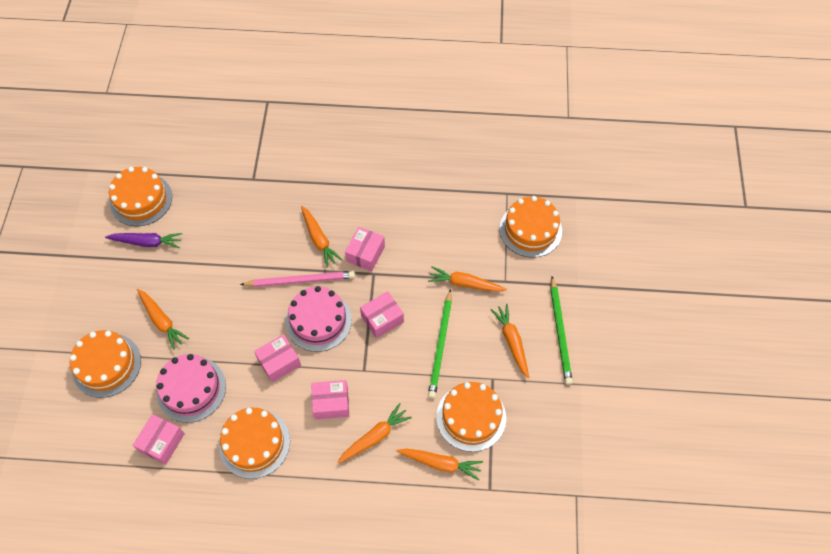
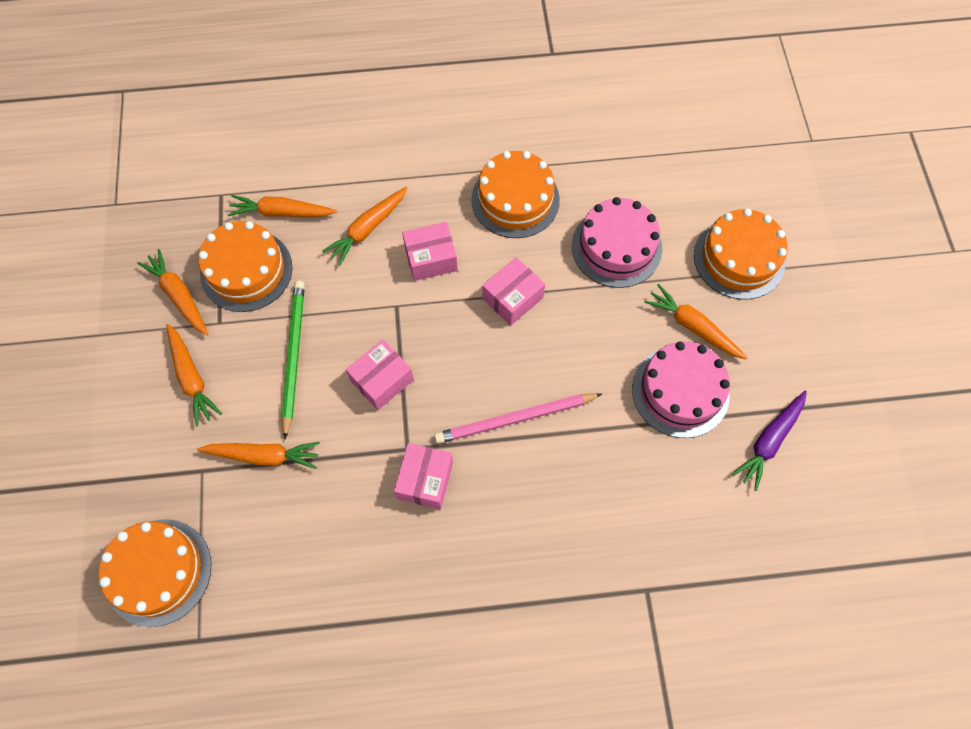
camera: 170 degrees right, 5 degrees up
purple carrot [105,233,182,248] -> purple carrot turned 45 degrees counterclockwise [732,391,807,491]
orange cake [109,167,172,226] -> none
pink box [133,414,185,465] -> none
pink cake [285,286,352,352] -> pink cake moved to [632,342,730,438]
orange carrot [301,206,343,268] -> orange carrot moved to [137,249,208,335]
green pencil [550,276,573,385] -> none

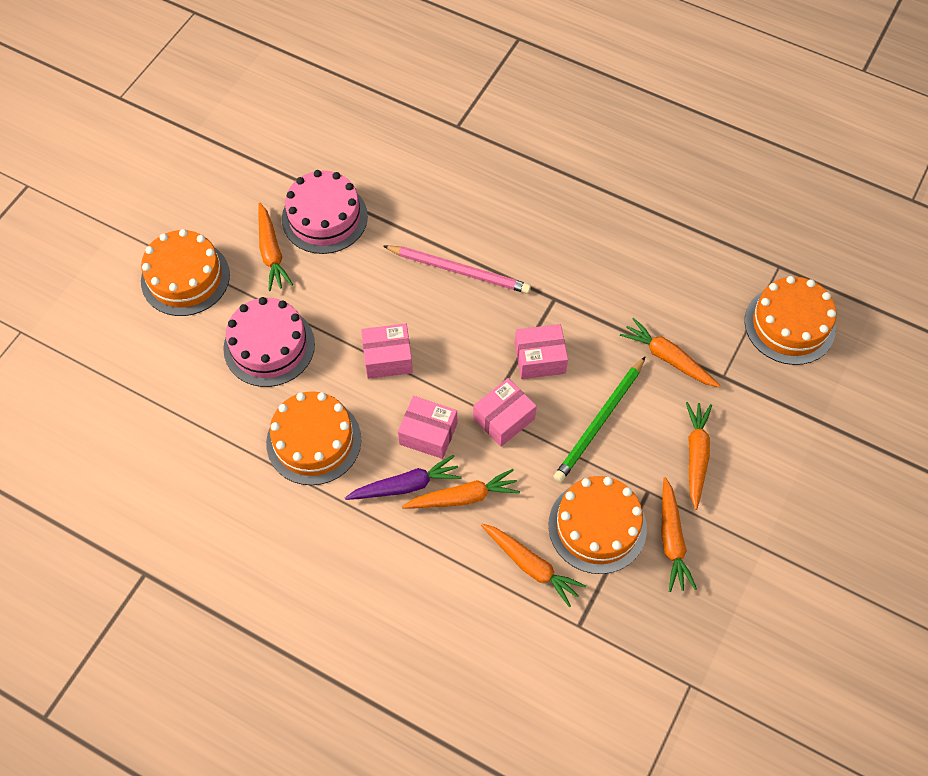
camera: 145 degrees left, 5 degrees down
pink box [394,443,453,509] -> pink box moved to [473,378,537,447]
purple carrot [732,391,807,491] -> purple carrot moved to [345,455,462,500]

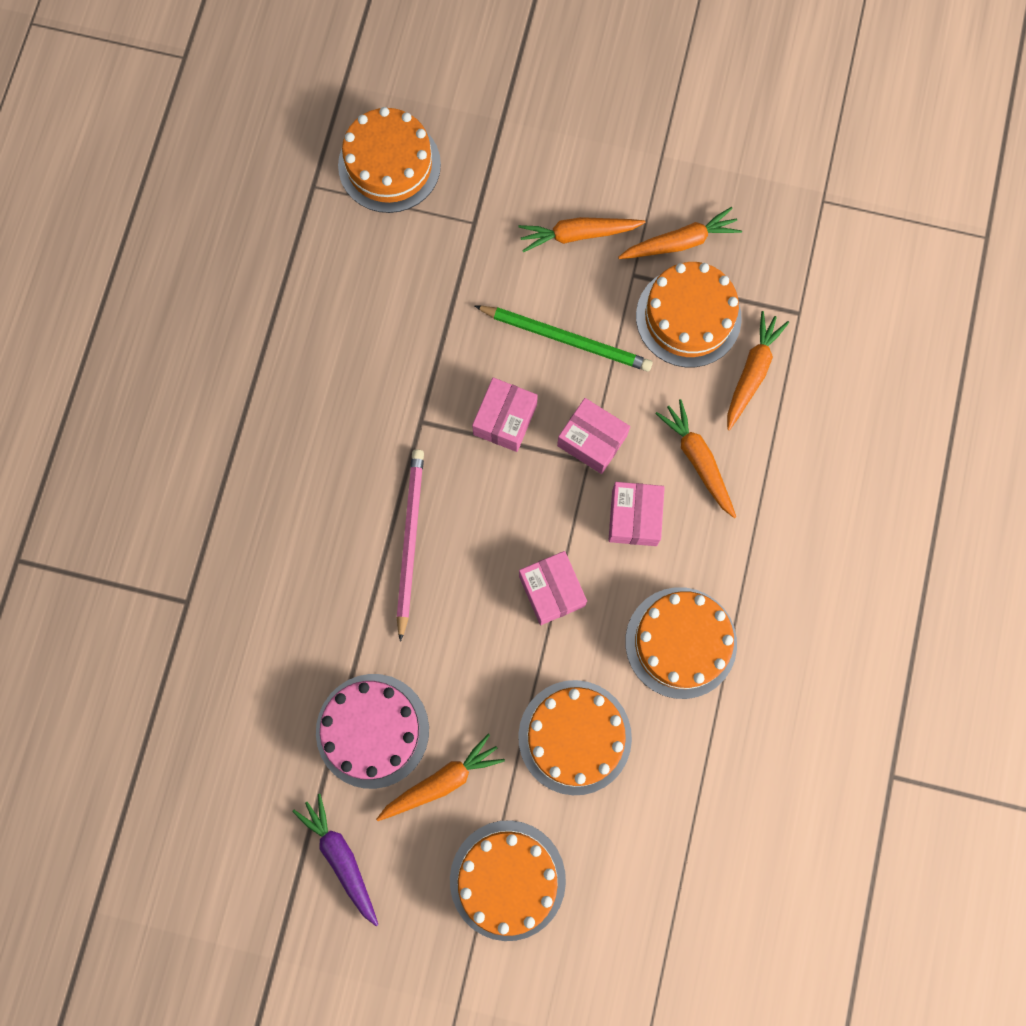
camera: 105 degrees left, 15 degrees up
pink cake [223,297,315,387] -> orange cake [518,680,632,795]
purple carrot [345,455,462,500] -> purple carrot moved to [292,794,378,927]
pink box [515,324,568,379] -> pink box turned 45 degrees clockwise [472,377,538,452]
orange carrot [620,318,720,387] -> none

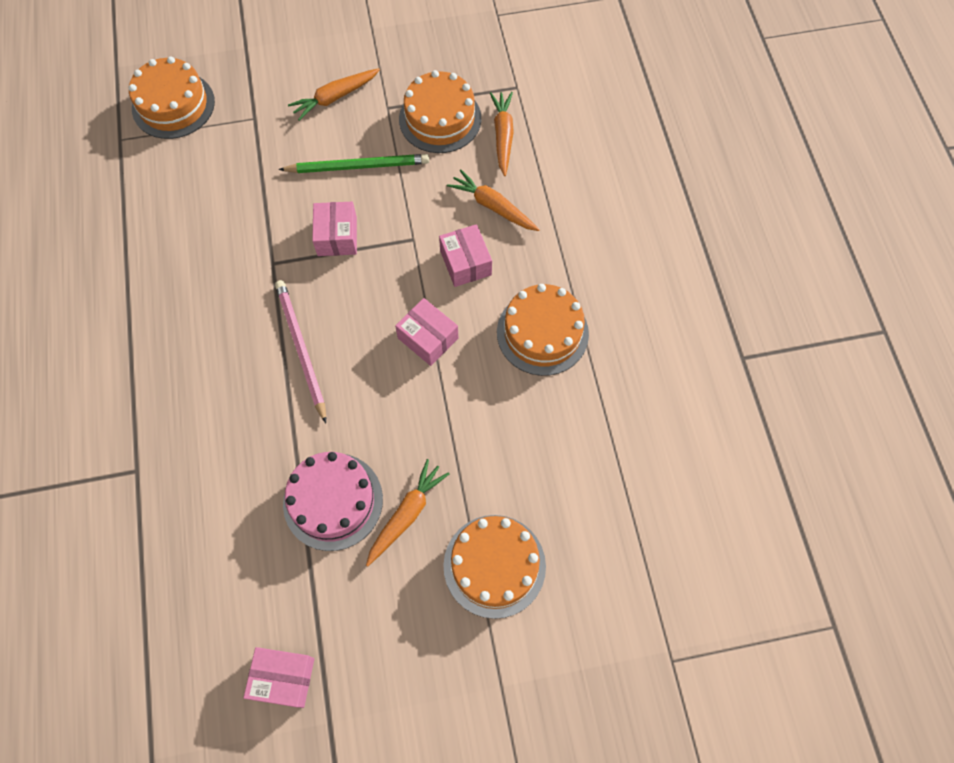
camera: 25 degrees left, 10 degrees down
purple carrot [292,794,378,927] -> none
orange cake [518,680,632,795] -> none
pink box [557,398,630,474] -> pink box moved to [243,647,314,708]
orange carrot [618,207,742,259] -> none

